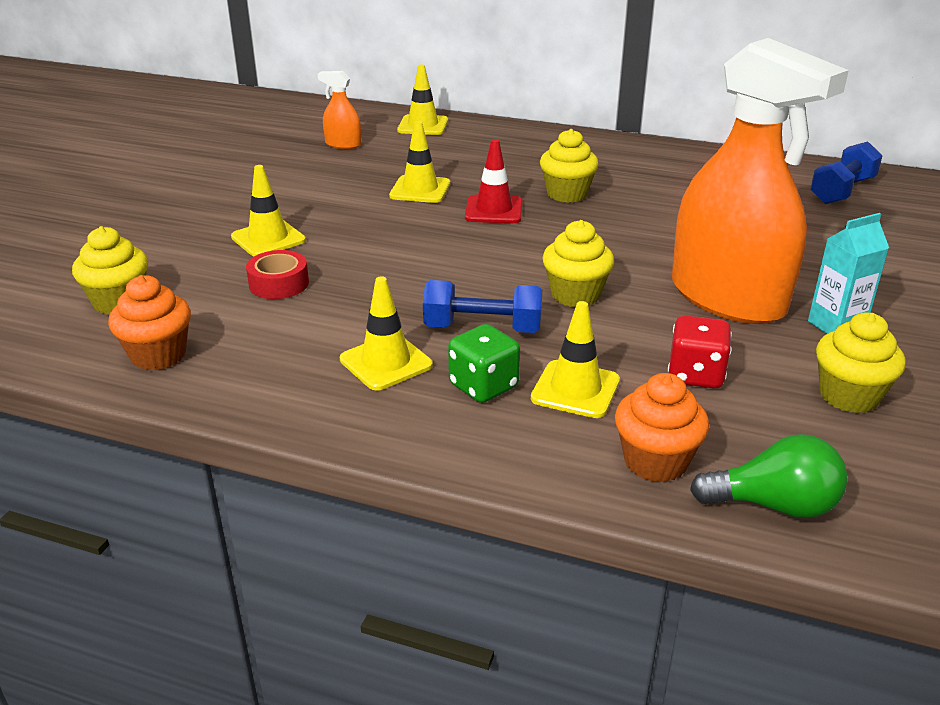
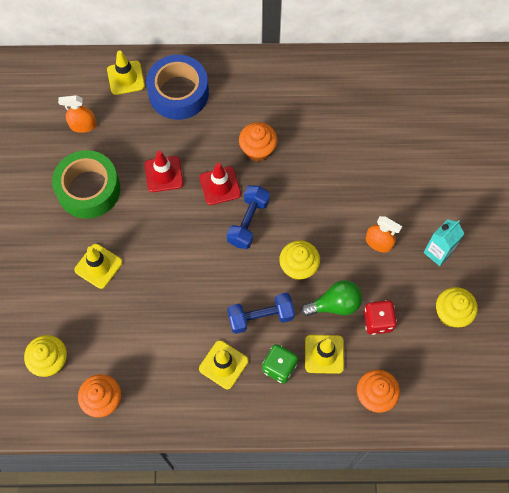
camera: 20 degrees left, 35 degrees up
red tape [246,250,309,299] -> none
yellow traffic cone [389,121,450,203] -> red traffic cone [145,151,183,192]
yellow cupcake [540,129,599,203] -> orange cupcake [239,122,277,162]
orange spray bottle [672,38,849,324] -> orange spray bottle [366,216,402,253], size x0.40
green light bulb [690,434,848,518] -> green light bulb moved to [301,280,362,317]
blue dumbbell [810,141,883,204] -> blue dumbbell moved to [227,185,270,249]
none -> green tape [52,150,120,219]
none -> blue tape [146,55,209,120]

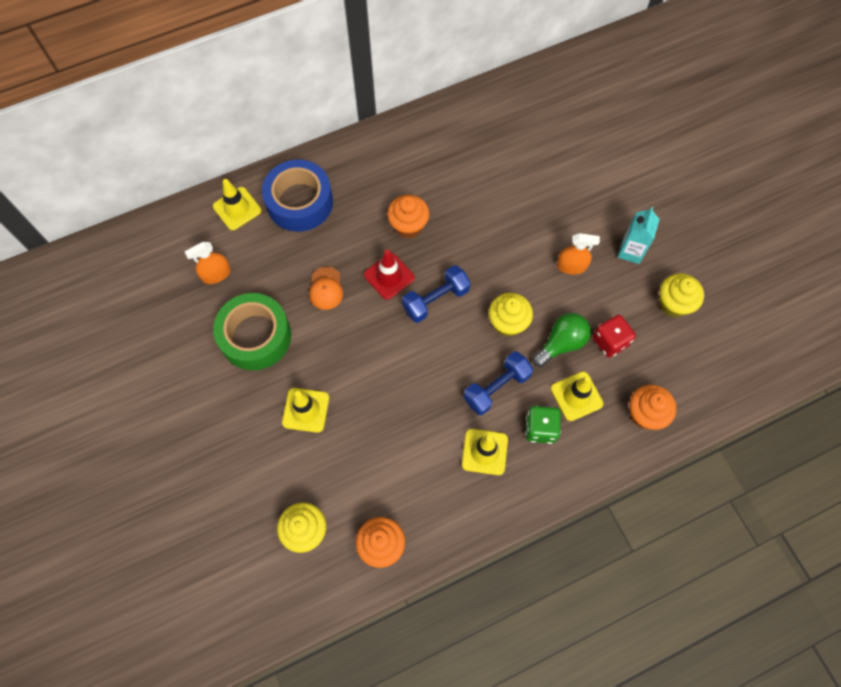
camera: 25 degrees left, 0 degrees up
red traffic cone [145,151,183,192] -> orange cap [309,267,343,310]
blue dumbbell [227,185,270,249] -> blue dumbbell turned 60 degrees clockwise [402,265,471,323]

